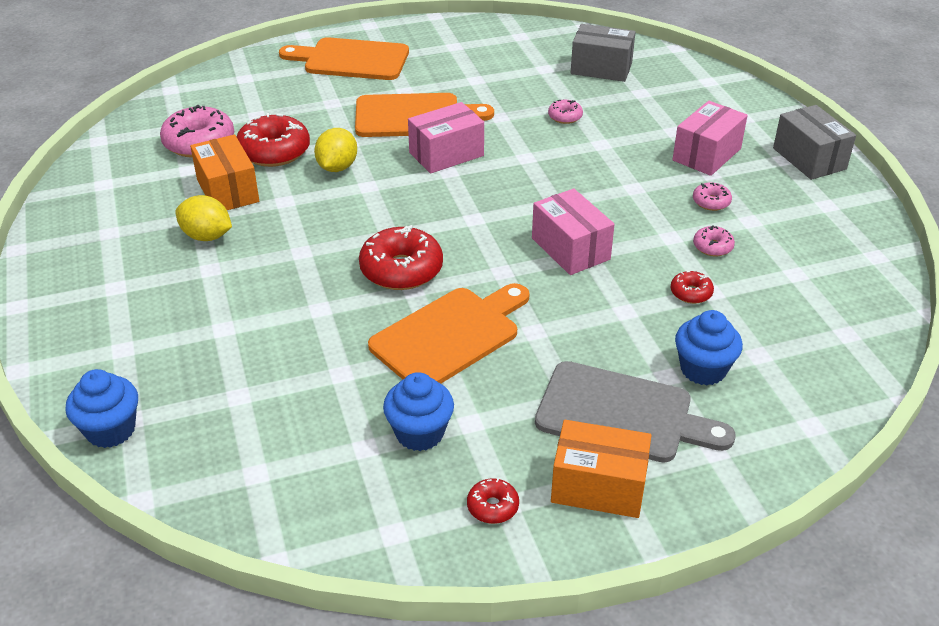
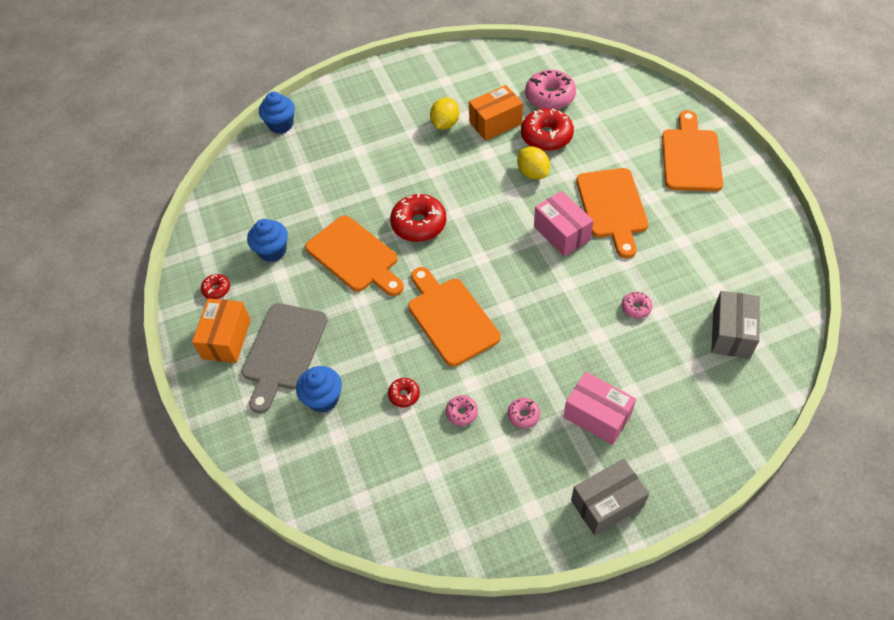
camera: 90 degrees right, 15 degrees up
yellow lemon [314,128,357,172] -> yellow lemon turned 45 degrees clockwise [517,147,550,180]
pink box [532,188,615,275] -> orange cutting board [408,267,501,367]

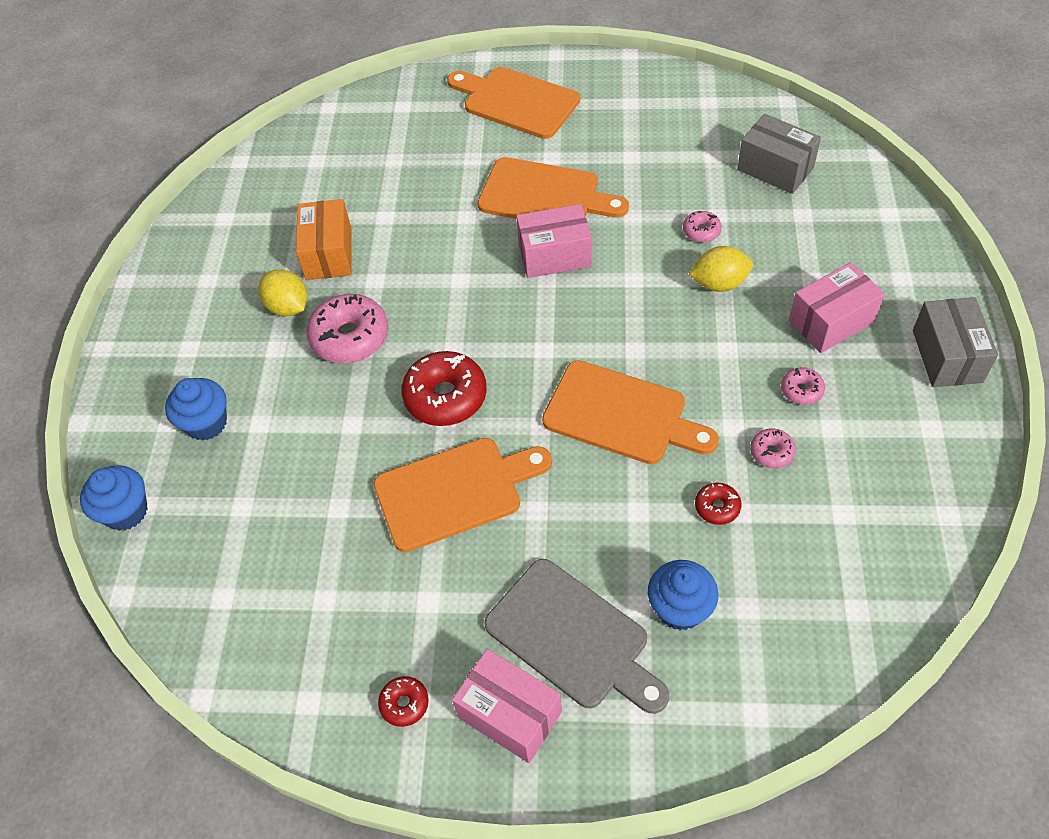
camera: 65 degrees left, 0 degrees up
orange box [192,298,251,363] -> pink box [452,649,562,763]
blue cupcake [247,219,288,262] -> blue cupcake moved to [165,378,227,441]
orange cutting board [408,267,501,367] -> orange cutting board turned 150 degrees counterclockwise [542,360,719,464]
yellow lemon [517,147,550,180] -> yellow lemon moved to [689,246,753,292]
red donut [521,108,574,151] -> none
pink donut [525,70,576,110] -> pink donut moved to [307,294,388,363]

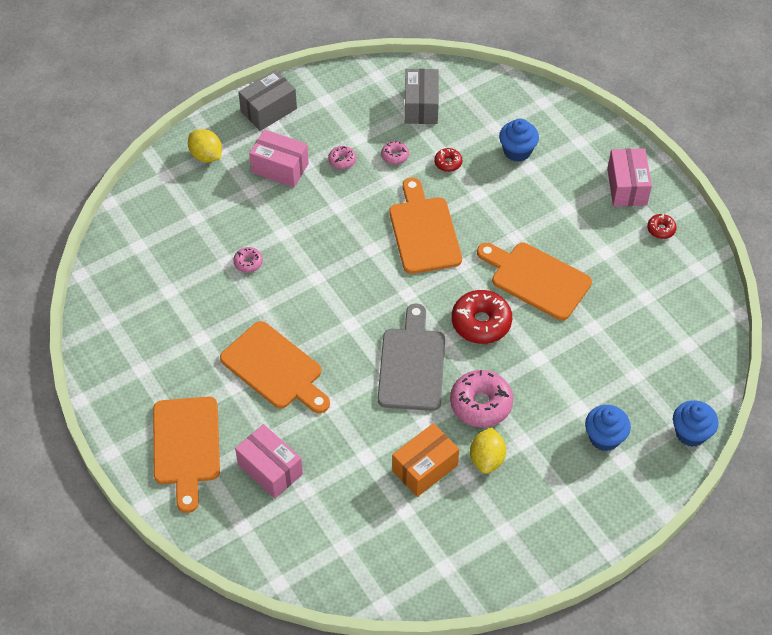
camera: 130 degrees left, 0 degrees up
orange cutting board [478,157,629,219] -> orange cutting board turned 150 degrees clockwise [220,321,330,413]
grey cutting board [484,559,669,714] -> grey cutting board moved to [378,303,445,411]
pink box [516,204,592,278] -> pink box moved to [235,424,303,499]
yellow lemon [689,246,753,292] -> yellow lemon moved to [188,129,222,163]
grey box [737,114,821,194] -> grey box moved to [405,69,439,124]

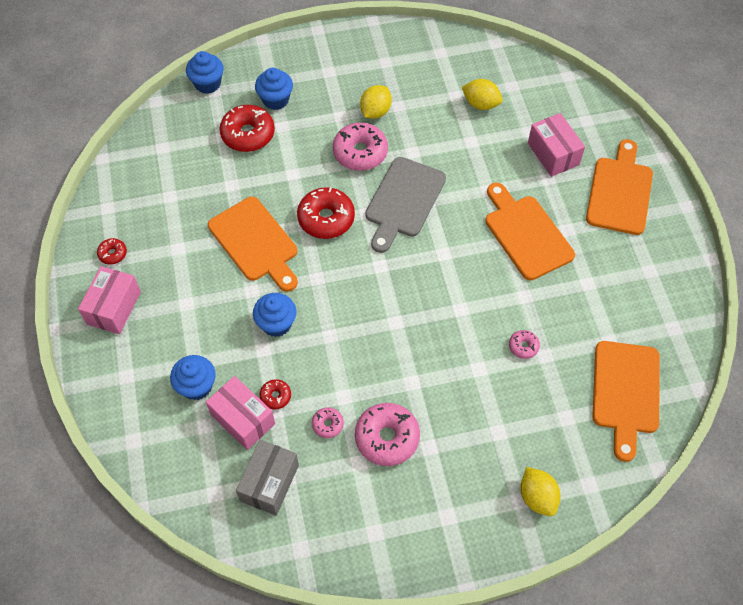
camera: 160 degrees left, 5 degrees up
grey box [238,70,297,131] -> none
pink box [249,129,309,187] -> pink box moved to [206,376,275,450]
pink donut [328,146,356,170] -> pink donut [355,403,420,466], size x2.01
orange cutting board [389,178,462,274] -> orange cutting board moved to [592,341,660,462]
orange box [392,423,459,497] -> none
none -> red donut [220,105,275,152]
none -> blue cupcake [253,293,296,337]
none -> yellow lemon [462,79,503,110]

